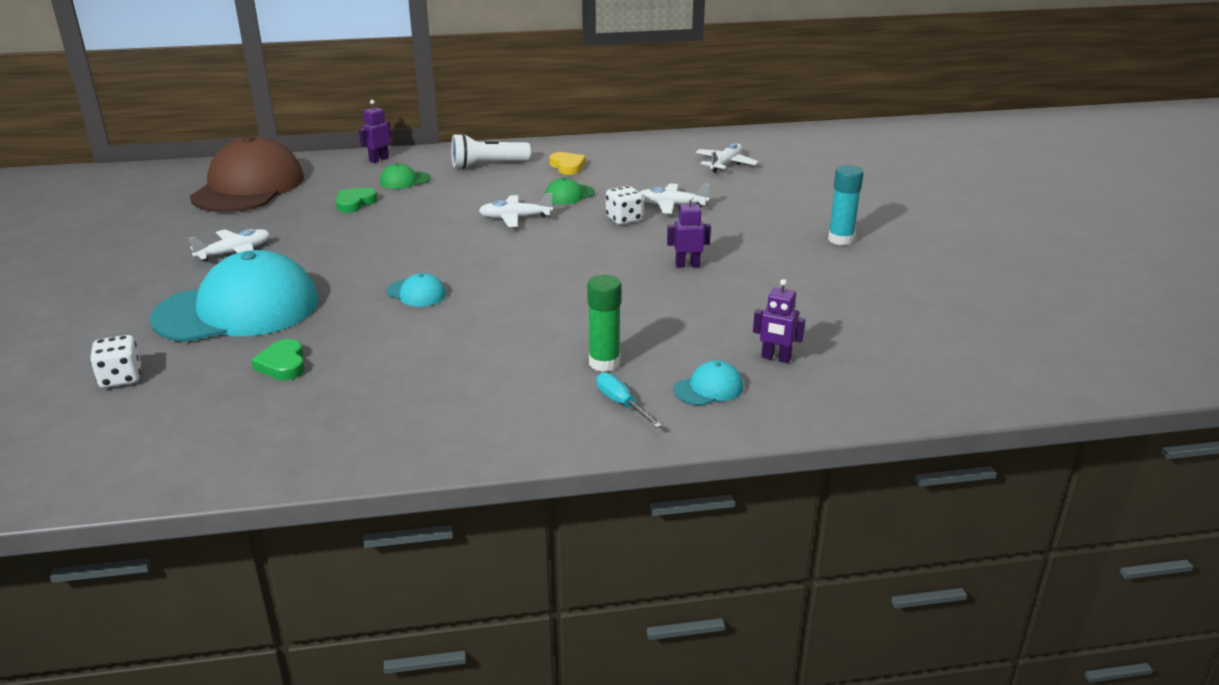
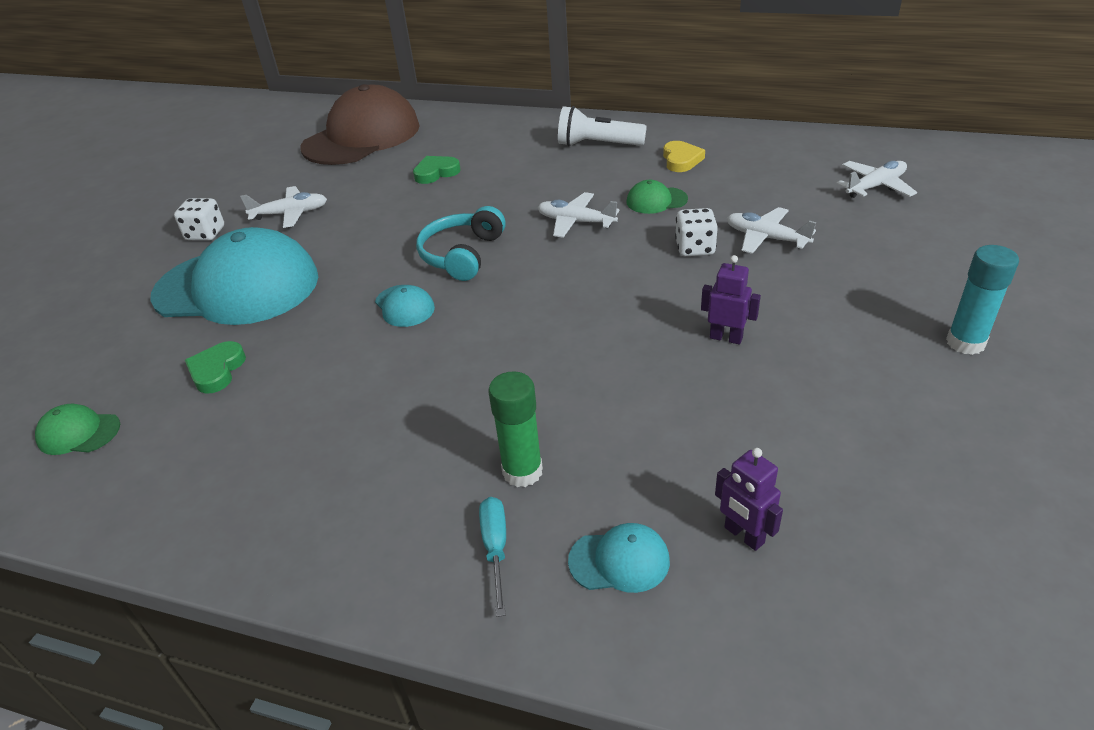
camera: 30 degrees right, 10 degrees up
white dice [90,335,141,388] -> white dice moved to [174,198,224,241]
purple robot [359,100,391,163] -> none
green cap [380,163,431,189] -> green cap moved to [35,404,120,455]
none -> turquoise headphones [416,206,506,281]

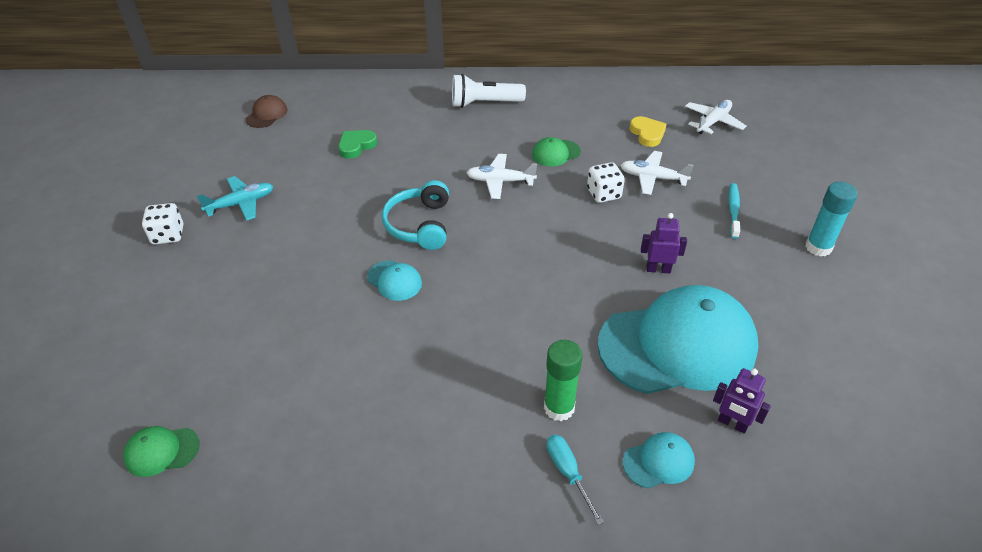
camera: 20 degrees left, 5 degrees up
turquoise cap [150,227,318,325] -> turquoise cap moved to [597,285,759,394]
green heart [185,341,246,394] -> none
white plane [240,186,327,228] -> turquoise plane [197,176,273,221]
brown cap [301,84,420,165] -> brown cap [246,95,288,128], size x0.40
yellow heart [663,141,705,172] -> yellow heart moved to [630,116,667,147]
none -> turquoise toothbrush [729,183,740,239]

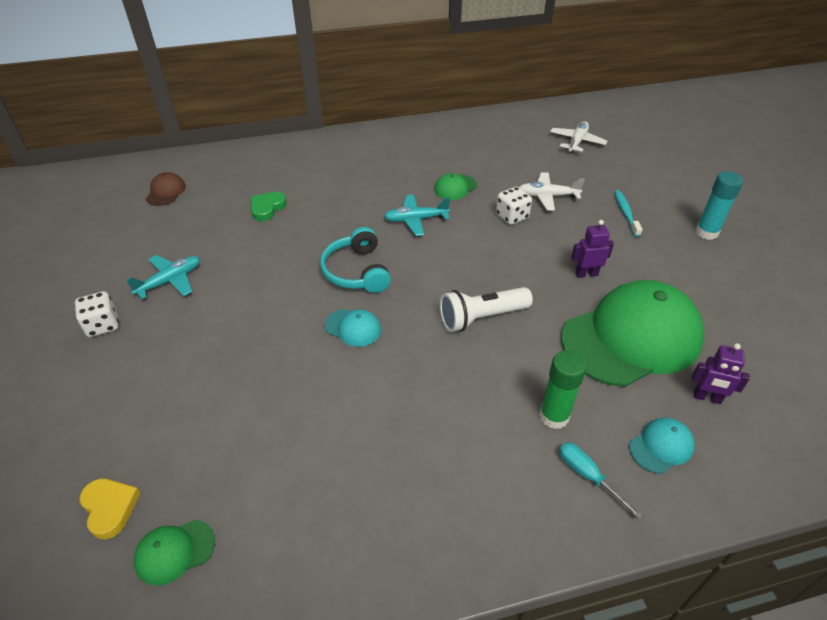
camera: 15 degrees left, 0 degrees up
white flashlight [452,74,526,108] -> white flashlight moved to [440,287,533,332]
white plane [467,154,537,199] -> turquoise plane [384,194,450,236]
turquoise cap [597,285,759,394] -> green cap [561,280,704,387]
yellow heart [630,116,667,147] -> yellow heart moved to [80,478,141,539]

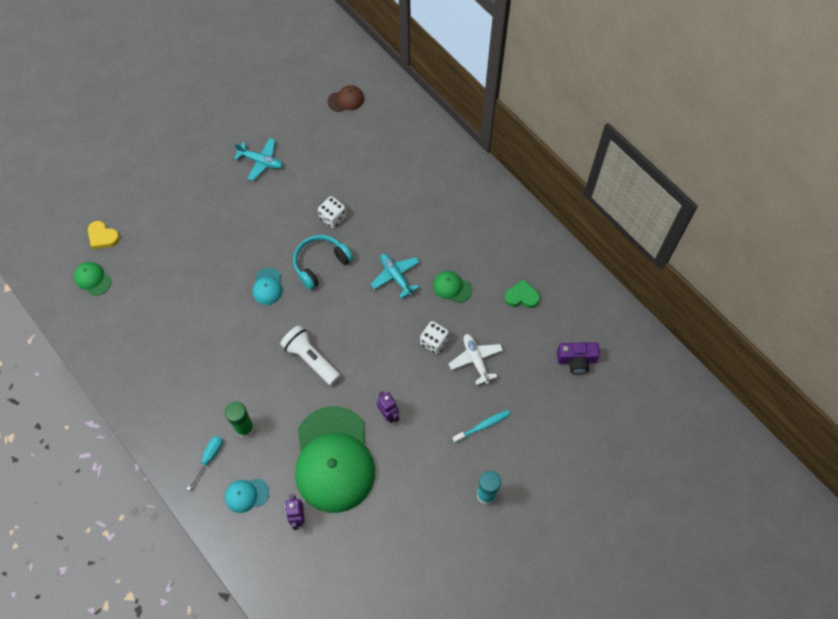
camera: 65 degrees right, 20 degrees up
white dice [75,291,119,337] -> white dice moved to [318,196,346,228]
yellow heart [80,478,141,539] -> yellow heart turned 90 degrees clockwise [88,221,120,249]
green heart [251,192,287,221] -> green heart moved to [505,279,540,308]
white plane [550,121,607,154] -> purple camera [557,342,600,374]
green cap [561,280,704,387] -> green cap turned 45 degrees clockwise [295,406,375,513]
turquoise cap [629,417,695,474] -> turquoise cap turned 135 degrees clockwise [225,478,269,513]

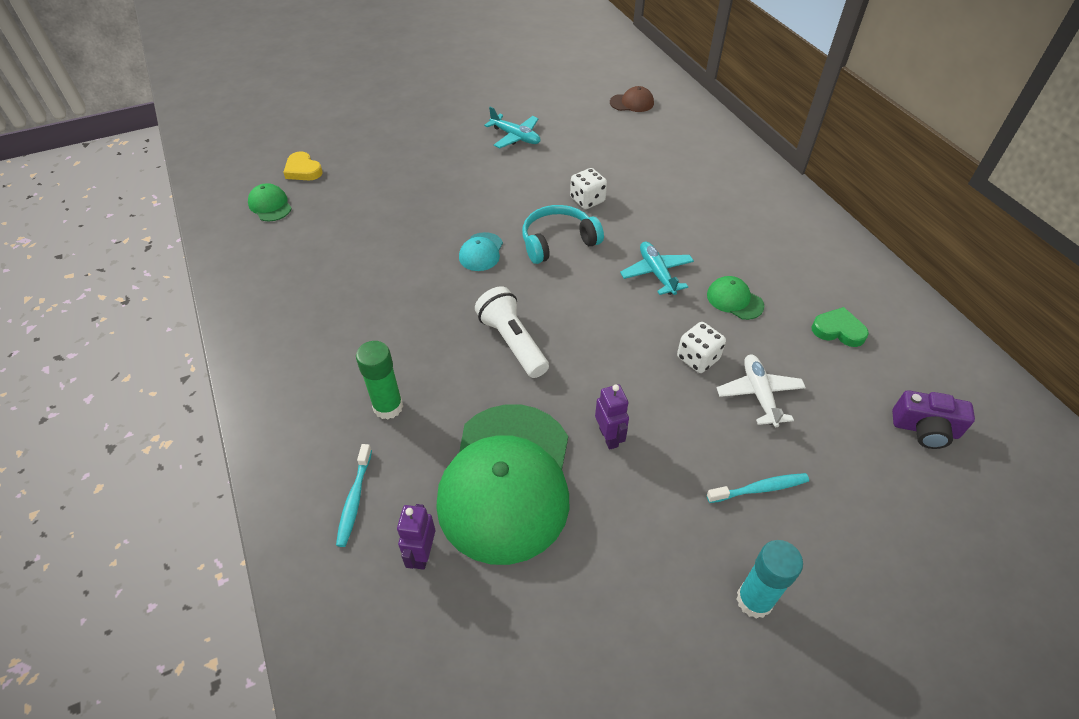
camera: 15 degrees right, 15 degrees down
turquoise screwdriver [187,436,223,491] -> none
turquoise cap [225,478,269,513] -> turquoise toothbrush [336,444,372,547]

